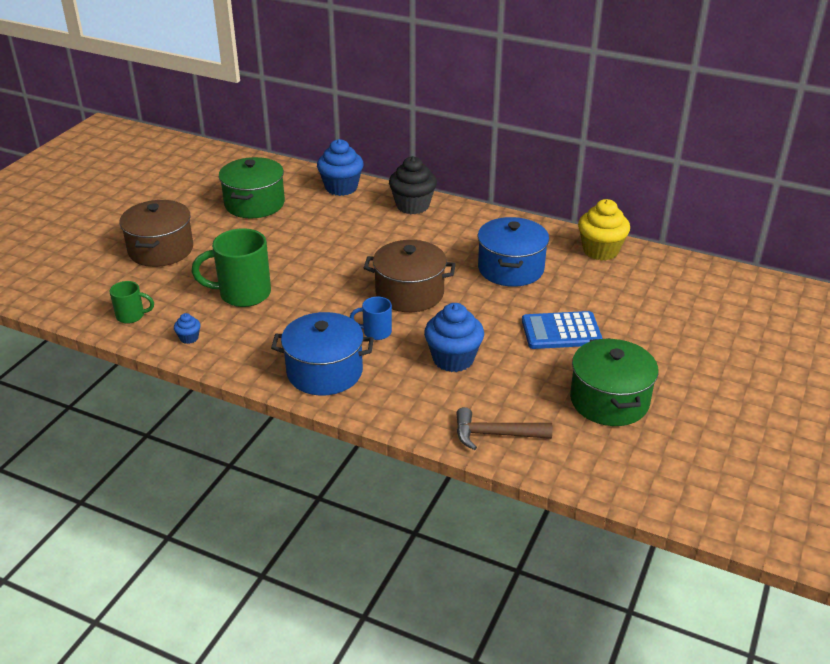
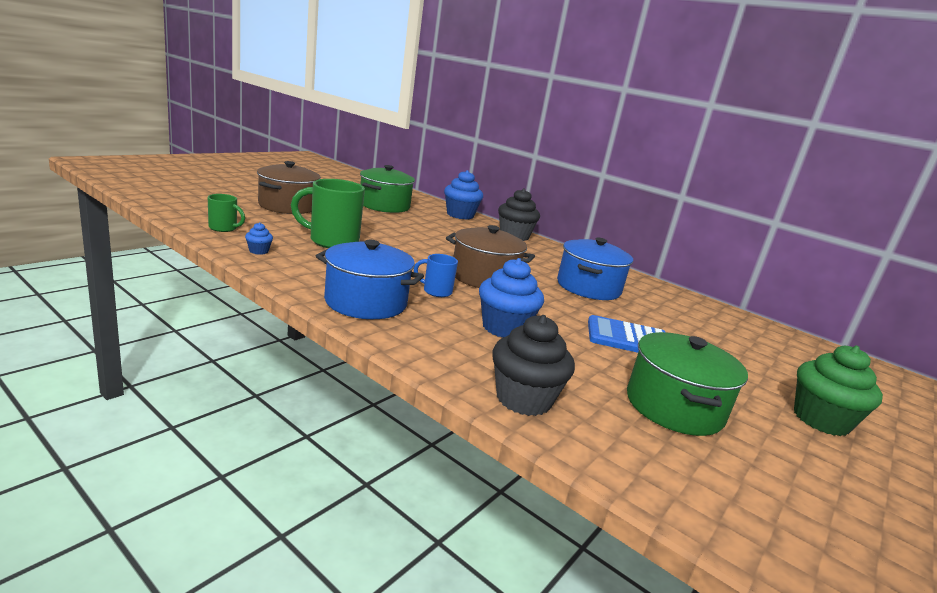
camera: 10 degrees right, 15 degrees down
brown hammer [456,407,552,450] -> black cupcake [492,315,575,416]
yellow cupcake [578,199,630,261] -> none
none -> green cupcake [794,345,883,436]

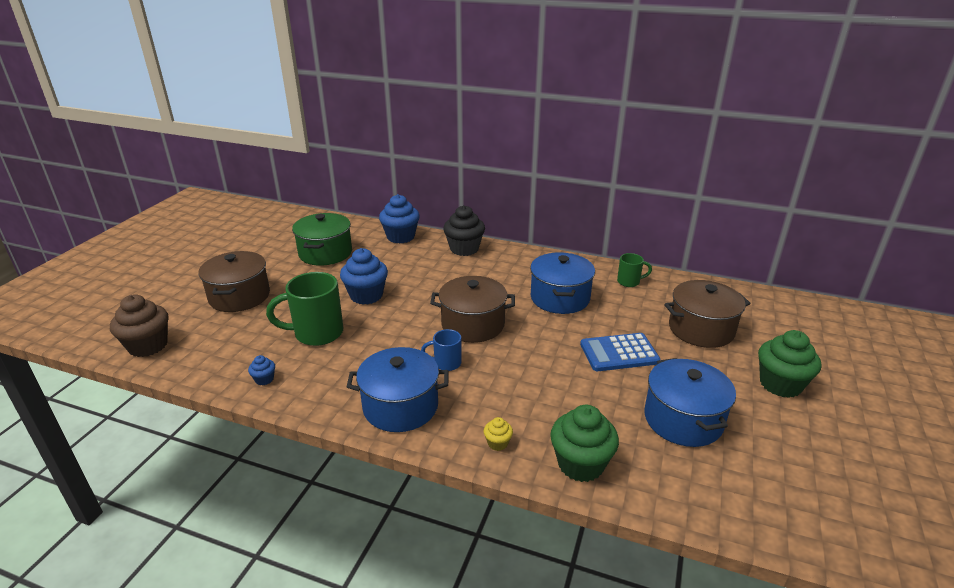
camera: 15 degrees left, 10 degrees up
green mug [208,194,245,232] -> green mug moved to [617,253,652,287]
blue cupcake [479,258,544,338] -> blue cupcake moved to [340,248,388,305]
black cupcake [492,315,575,416] -> green cupcake [550,405,619,482]
green pot [627,332,748,436] -> blue pot [644,358,736,447]
none -> brown cupcake [110,294,168,357]
none -> yellow cupcake [484,417,513,451]
none -> brown pot [664,280,751,348]

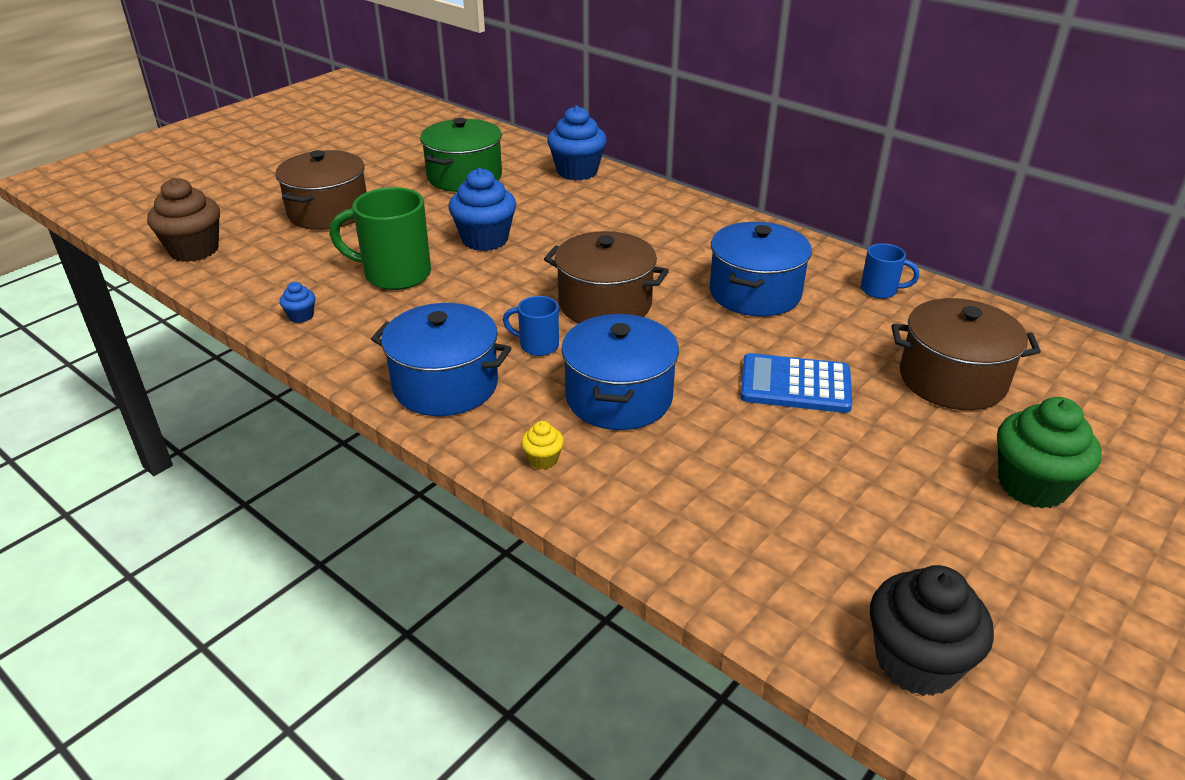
camera: 20 degrees right, 5 degrees up
black cupcake [443,205,485,256] -> black cupcake moved to [870,565,994,696]
green cupcake [550,405,619,482] -> none
green mug [617,253,652,287] -> blue mug [861,243,919,299]
blue pot [644,358,736,447] -> blue pot moved to [561,314,679,430]

